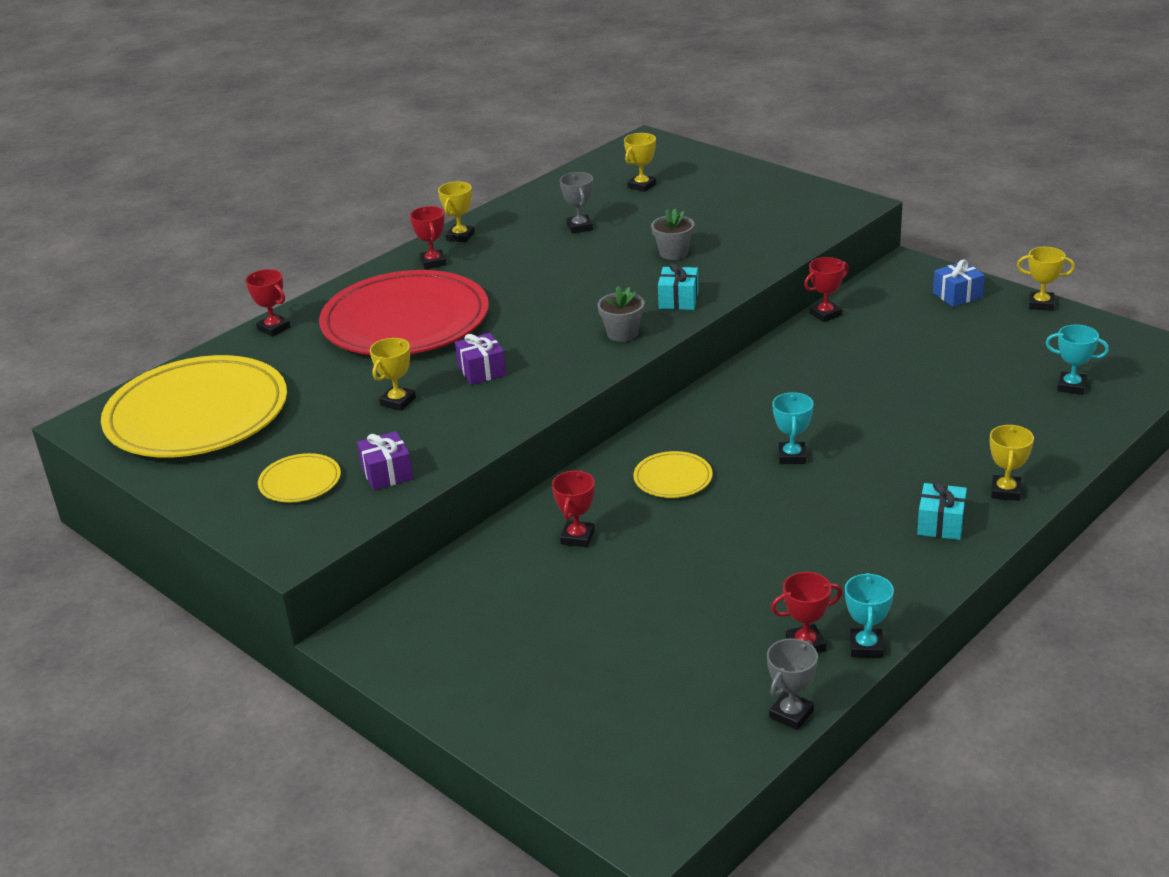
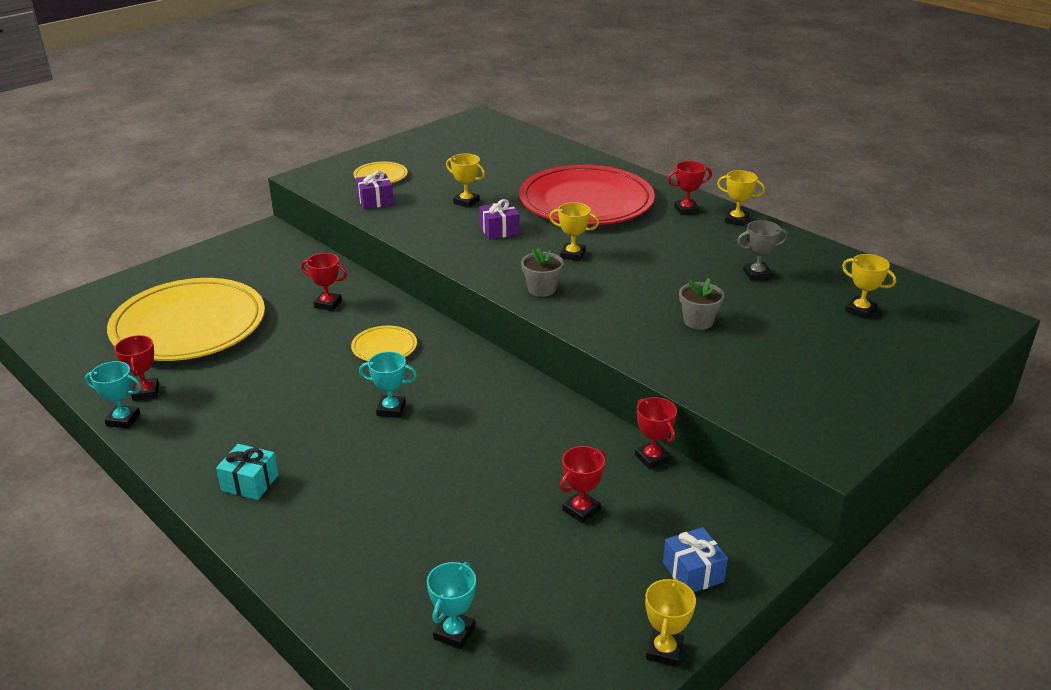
camera: 90 degrees right, 0 degrees up
yellow plate [101,355,287,457] -> yellow plate moved to [107,278,265,361]
red trophy [245,269,291,337] -> red trophy moved to [560,446,606,523]
turquoise gift [658,262,699,310] -> none
grey trophy [767,639,818,730] -> none
yellow trophy [990,425,1034,501] -> yellow trophy moved to [549,202,599,261]

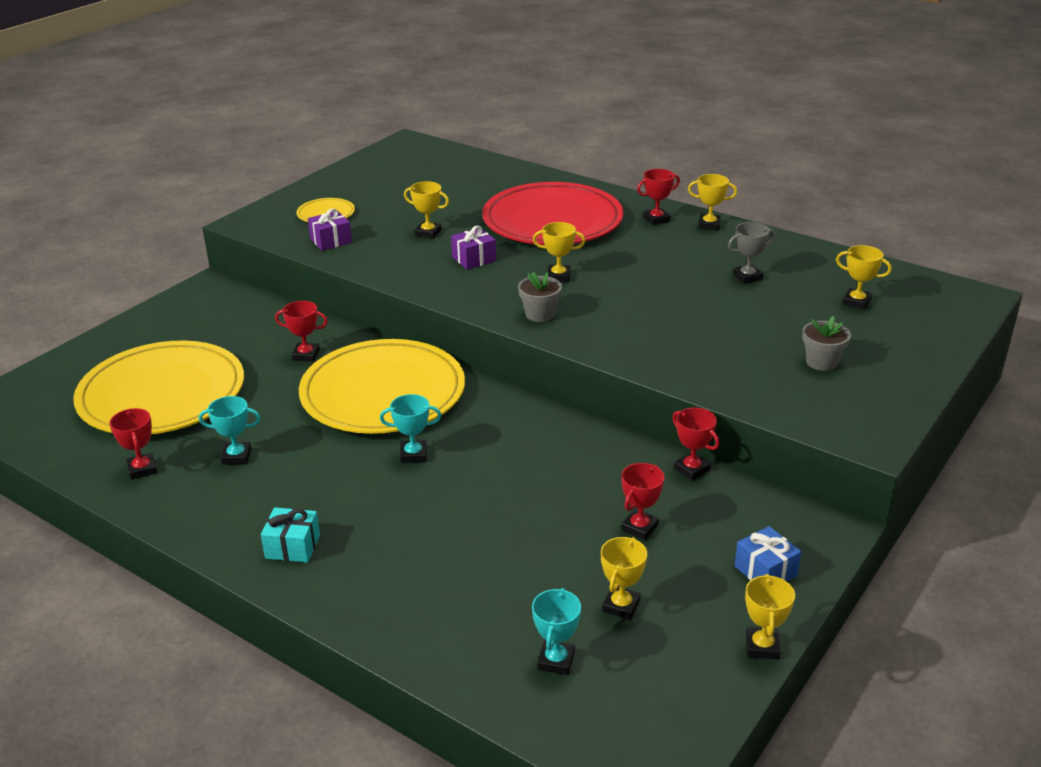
camera: 10 degrees left, 0 degrees up
turquoise trophy [85,361,142,429] -> turquoise trophy moved to [199,396,261,465]
yellow plate [351,326,417,361] -> yellow plate [299,339,465,434], size x2.39
grey flower pot [679,278,724,330] -> grey flower pot moved to [802,316,851,371]
none -> yellow trophy [601,537,647,620]

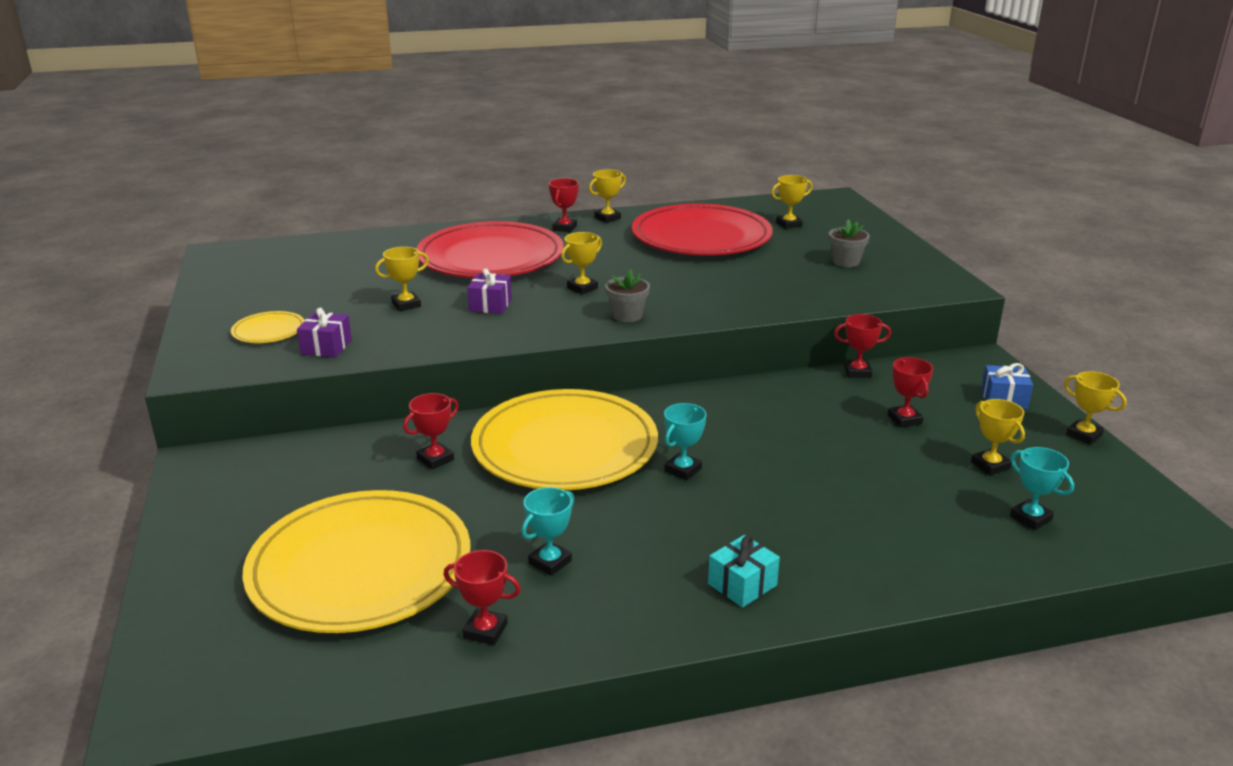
camera: 50 degrees left, 5 degrees down
grey trophy [728,222,775,284] -> red plate [632,204,773,255]

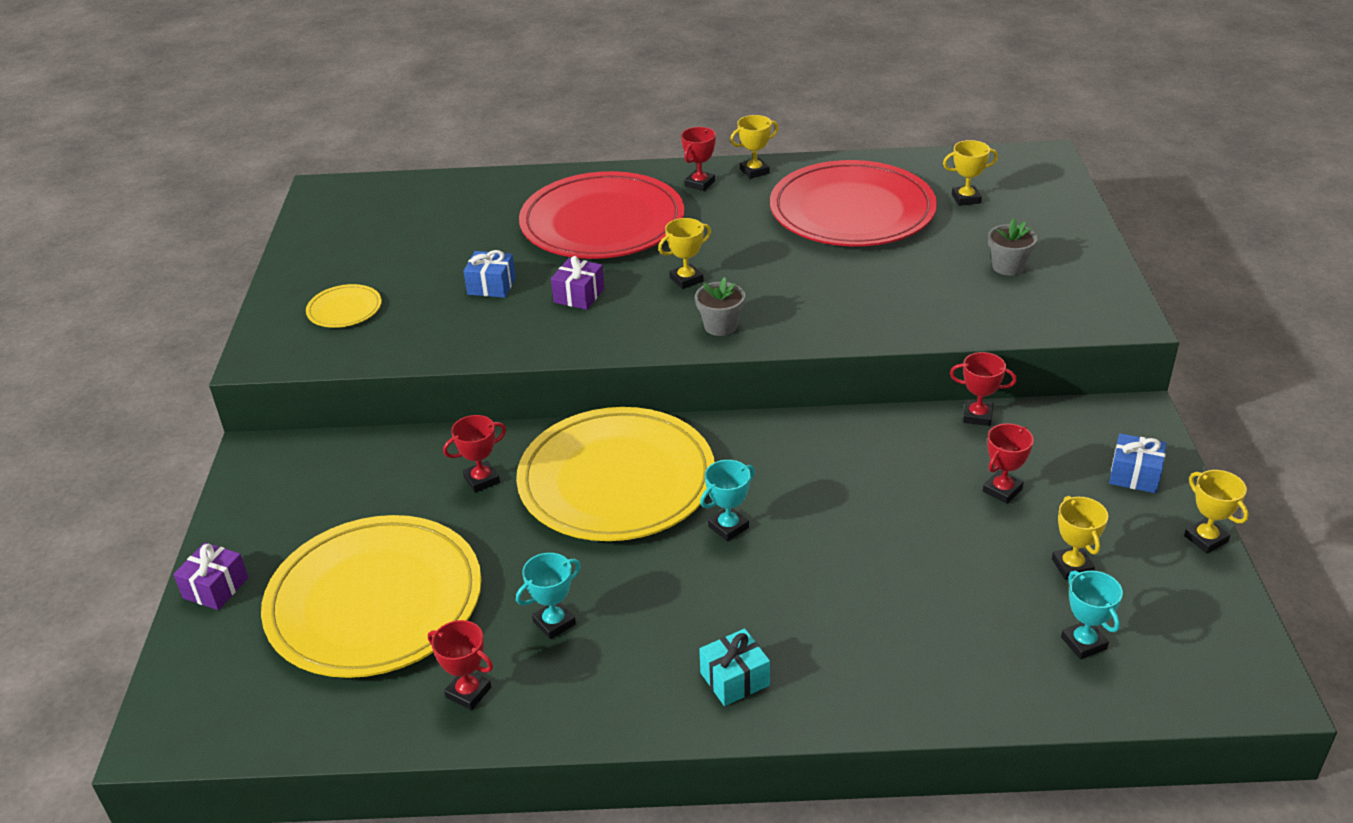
camera: 15 degrees right, 10 degrees up
purple gift [297,308,352,358] -> purple gift moved to [173,542,248,610]
yellow trophy [375,247,429,311] -> blue gift [464,250,516,298]
red trophy [888,357,933,428] -> red trophy turned 45 degrees clockwise [983,423,1034,504]

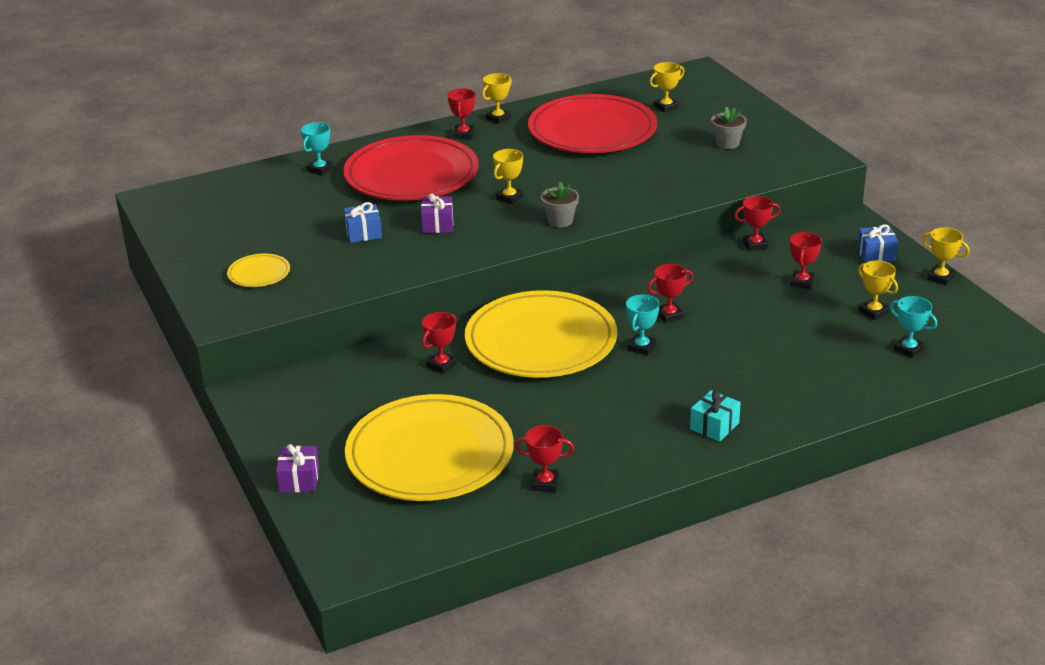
camera: 25 degrees left, 5 degrees down
turquoise trophy [516,553,581,639] -> turquoise trophy moved to [301,122,333,176]
none -> red trophy [647,264,693,323]

